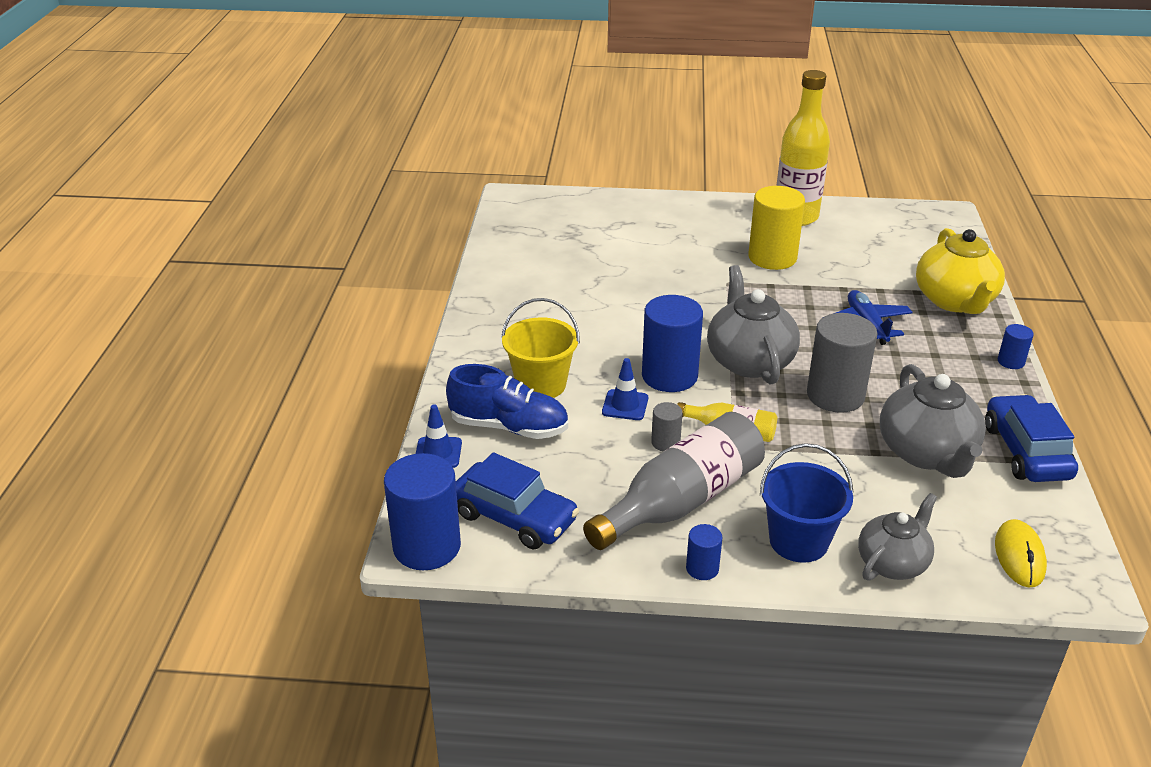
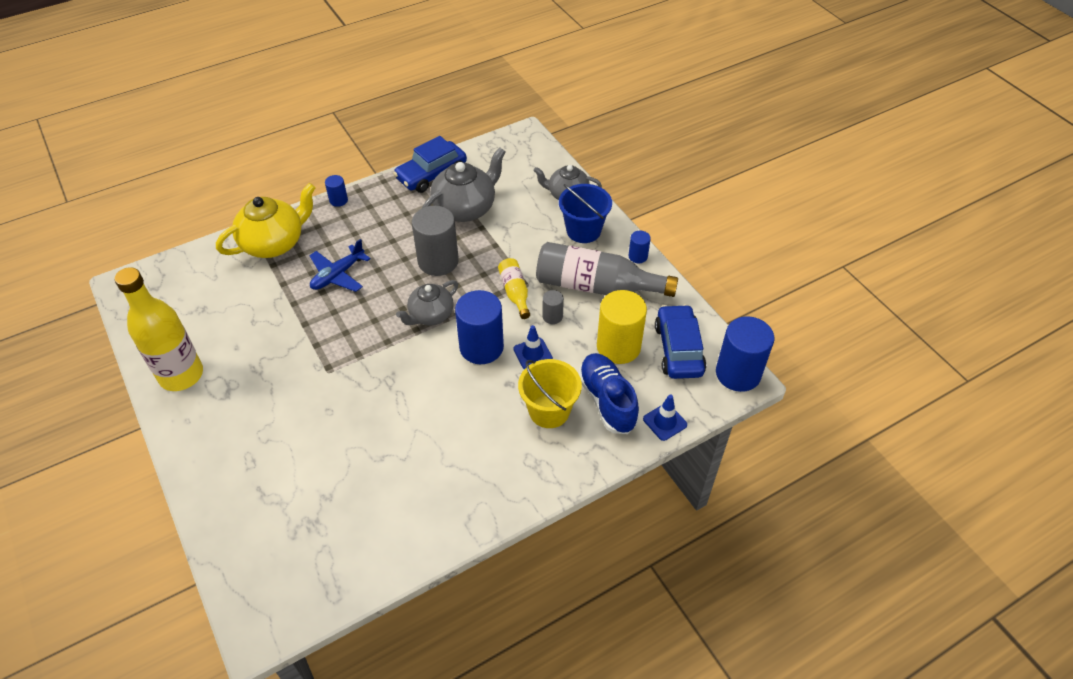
camera: 125 degrees left, 15 degrees up
grey teapot [707,265,800,385] -> grey teapot [396,280,458,325], size x0.65
yellow cylinder [748,186,805,270] -> yellow cylinder moved to [597,290,647,364]
yellow mouse [995,519,1047,587] -> none

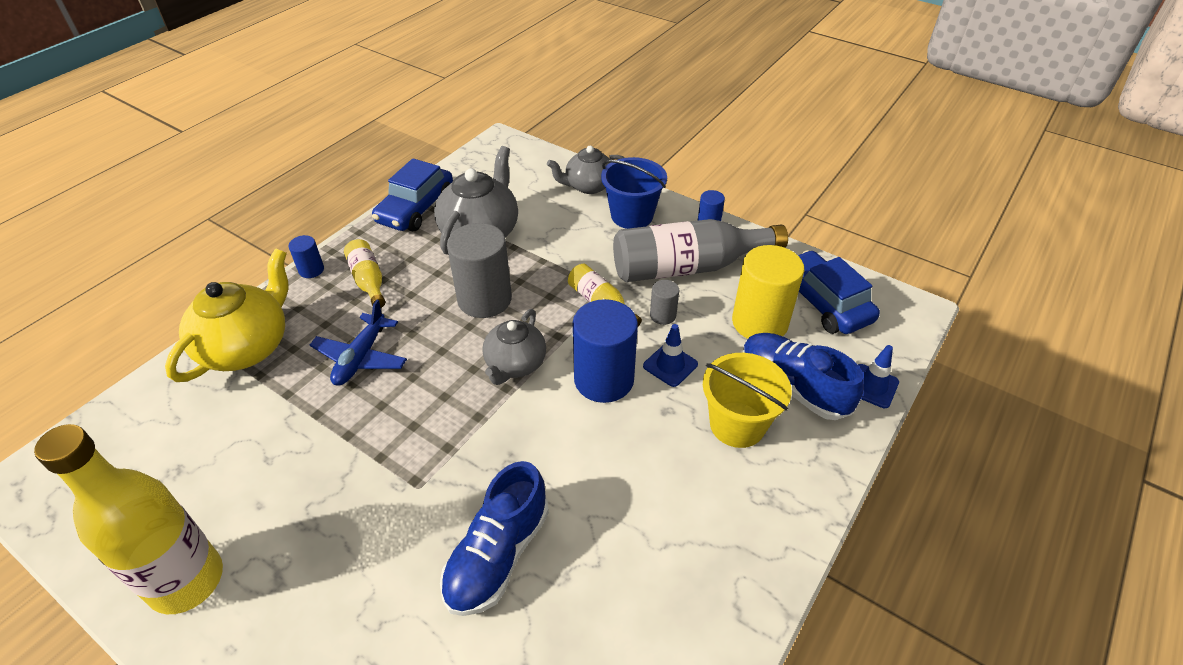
camera: 25 degrees left, 5 degrees down
blue cylinder [716,316,774,392] -> none
none -> yellow bottle [344,239,385,308]
none -> blue shoe [440,461,549,616]

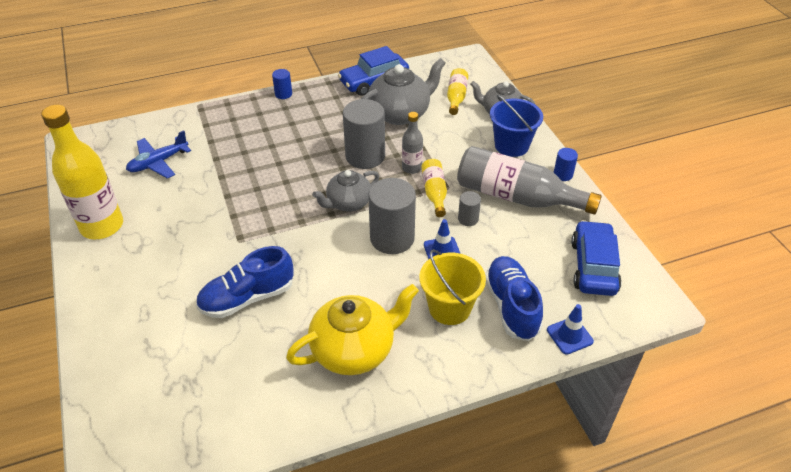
camera: 35 degrees right, 0 degrees up
yellow teapot [165,248,288,382] -> yellow teapot moved to [286,284,419,375]
blue plane [310,300,407,386] -> blue plane moved to [126,130,191,179]
yellow bottle [344,239,385,308] -> yellow bottle moved to [447,68,468,115]
blue cylinder [573,299,638,403] -> grey cylinder [368,178,416,254]
yellow cylinder [732,245,804,339] -> none
none -> grey bottle [402,112,423,174]

